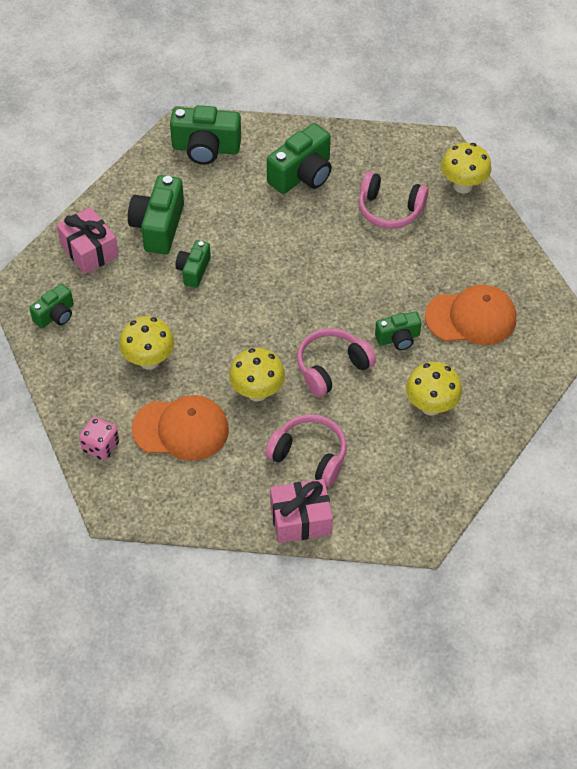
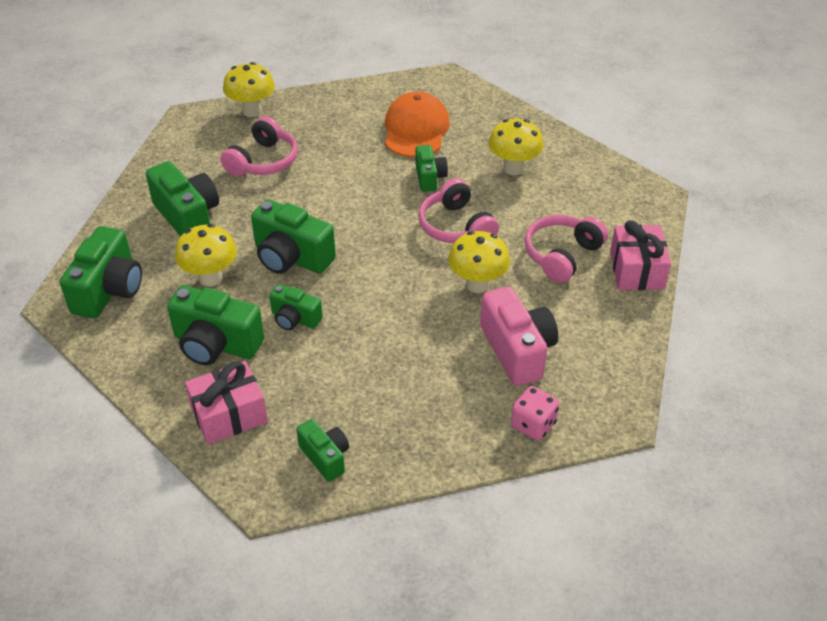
camera: 80 degrees left, 10 degrees down
yellow mushroom [119,316,175,369] -> yellow mushroom moved to [175,224,237,287]
orange cap [132,395,229,461] -> pink camera [480,287,558,386]
none -> green camera [251,199,336,274]

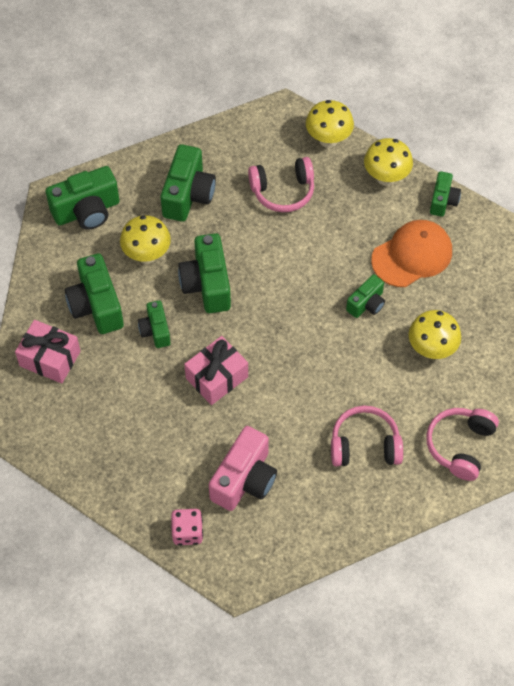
camera: 50 degrees right, 15 degrees up
green camera [296,419,349,482] -> green camera moved to [430,171,461,217]
pink headphones [418,178,499,243] -> pink headphones moved to [426,408,499,481]
yellow mushroom [448,231,510,293] -> yellow mushroom moved to [364,138,413,186]
pink gift [610,220,671,290] -> pink gift moved to [184,336,248,405]

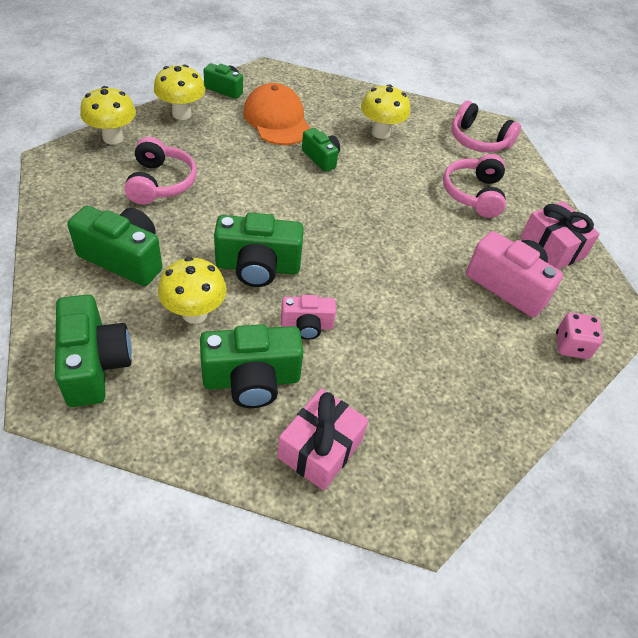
camera: 85 degrees left, 10 degrees down
green camera [138,300,171,348] -> pink camera [281,295,336,340]
pink gift [184,336,248,405] -> pink gift moved to [521,201,600,269]

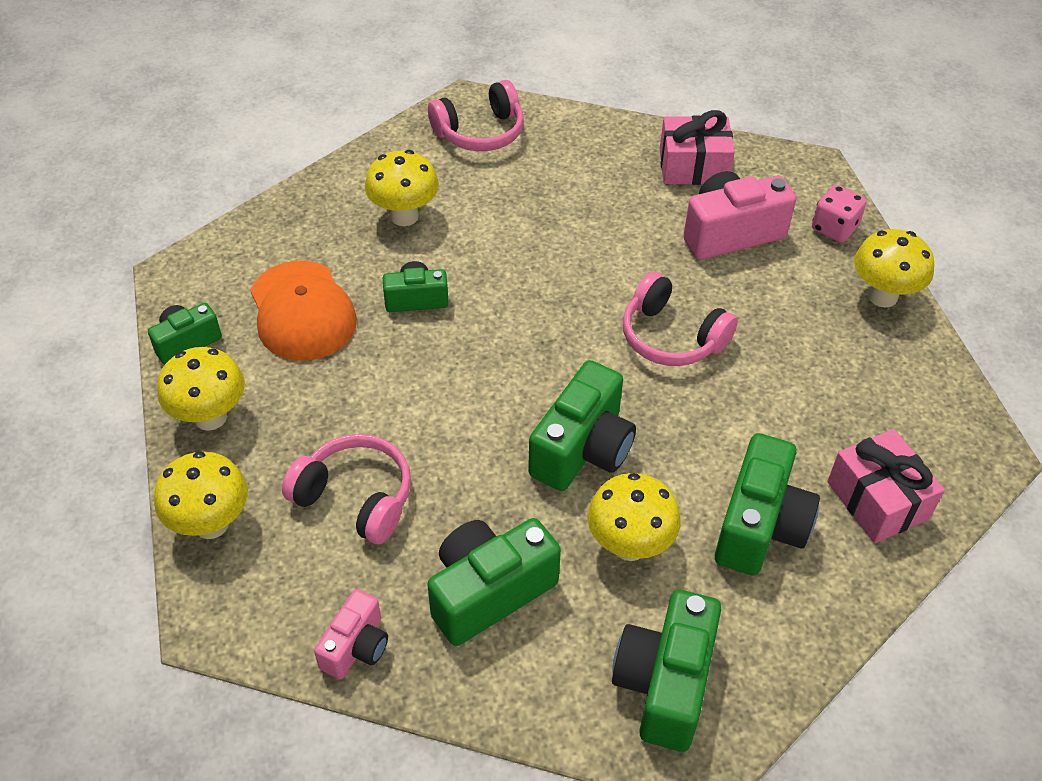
camera: 55 degrees left, 0 degrees up
green camera [55,294,132,407] -> green camera turned 90 degrees counterclockwise [612,590,721,752]
orange cap [243,83,311,145] -> orange cap turned 120 degrees counterclockwise [250,261,357,361]
pink camera [281,295,336,340] -> pink camera moved to [314,589,388,679]
pink headphones [443,154,506,218] -> pink headphones moved to [623,272,738,366]
none -> yellow mushroom [854,229,934,308]

